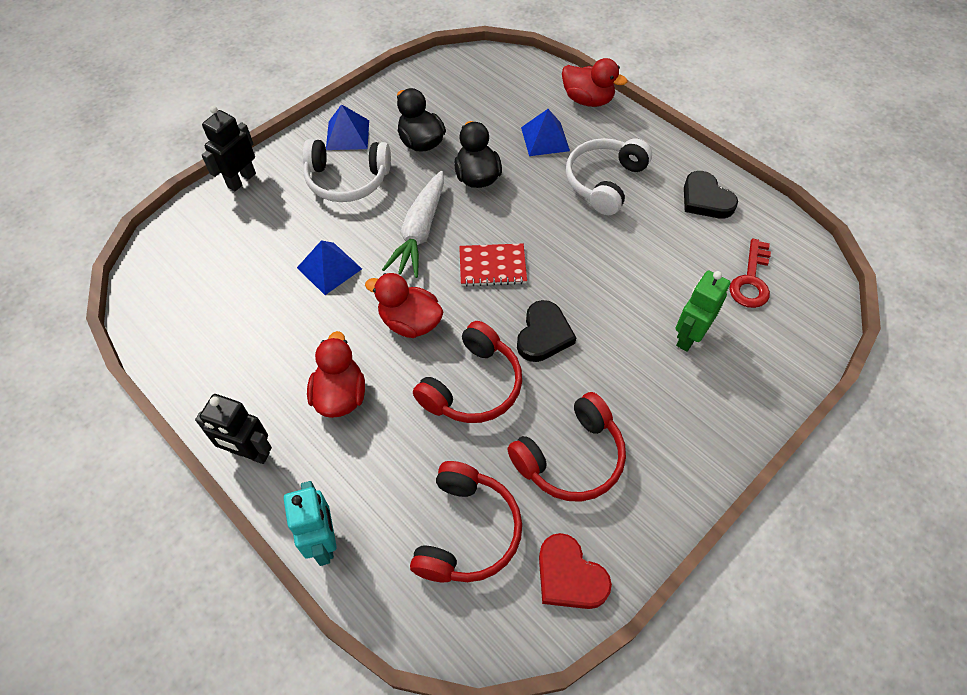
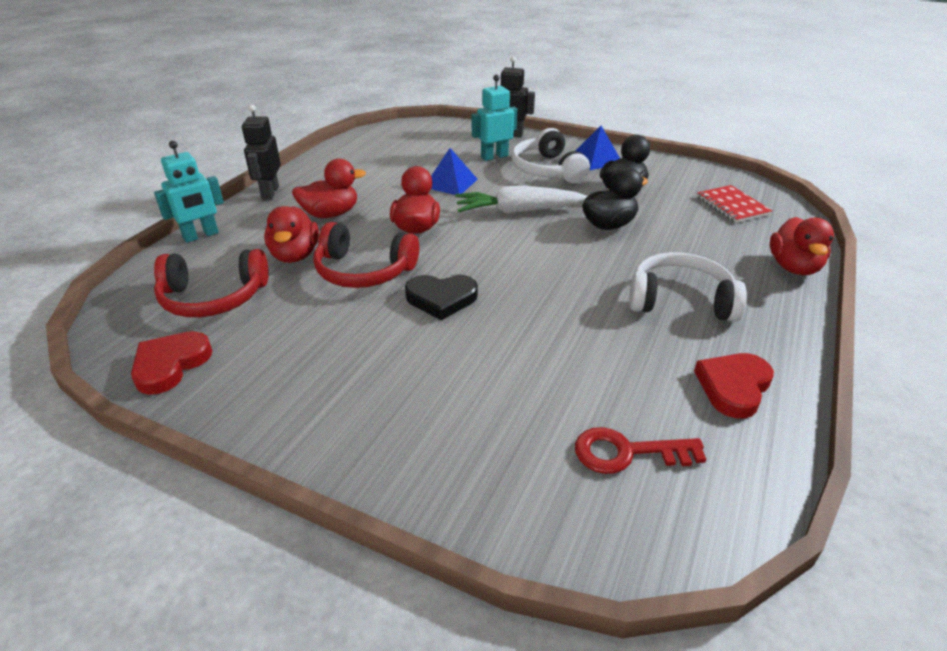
camera: 70 degrees right, 20 degrees down
red notebook [459,243,527,287] -> red notebook moved to [697,185,772,223]
red headphones [507,392,626,502] -> none
blue pyramid [521,109,570,156] -> none
green robot [675,270,730,352] -> none
black heart [684,171,738,218] -> red heart [694,353,774,419]
none -> red duck [264,206,319,263]
none -> turquoise robot [472,75,517,161]

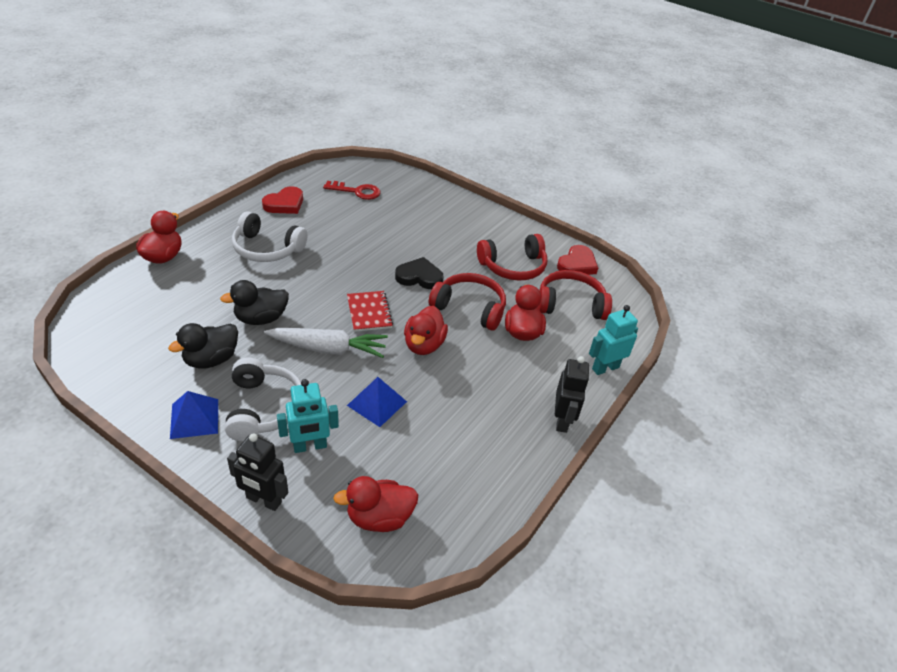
camera: 175 degrees left, 5 degrees up
red duck [292,159,366,218] -> red duck moved to [333,476,418,532]
red notebook [697,185,772,223] -> red notebook moved to [347,291,393,332]
none -> red headphones [477,234,547,280]

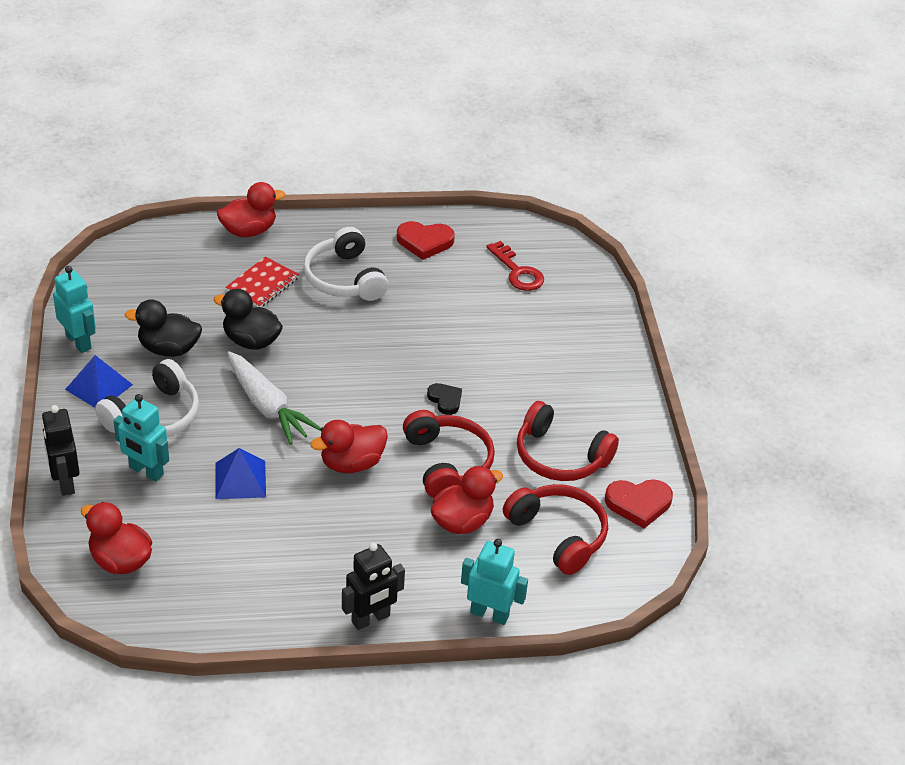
camera: 50 degrees right, 0 degrees up
red notebook [347,291,393,332] -> red notebook moved to [226,257,299,307]
black heart [395,257,443,289] -> black heart [427,383,462,415], size x0.64
none -> turquoise robot [53,266,96,353]

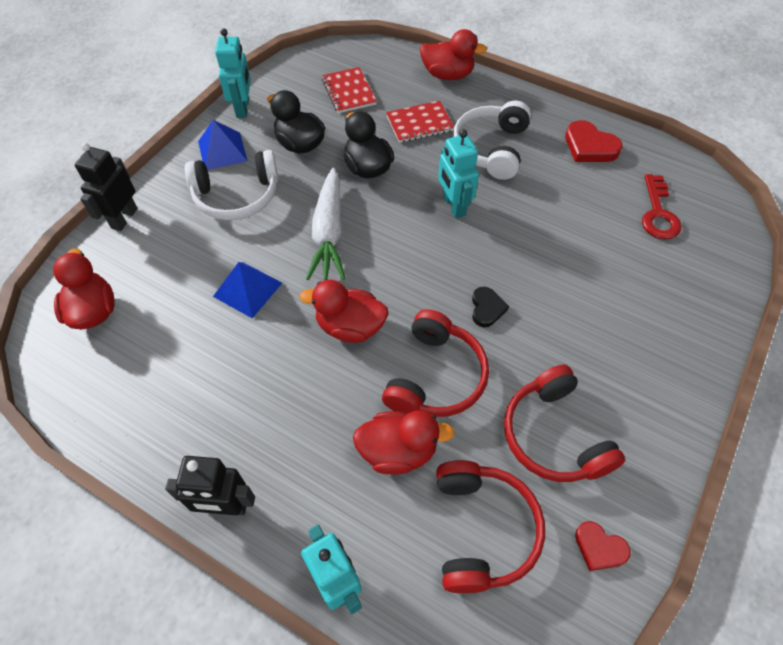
camera: 40 degrees right, 15 degrees up
turquoise robot [113,394,169,482] -> turquoise robot moved to [438,130,479,218]
red heart [605,479,673,529] -> red heart [575,521,631,571], size x0.64
none -> red notebook [322,67,377,113]

